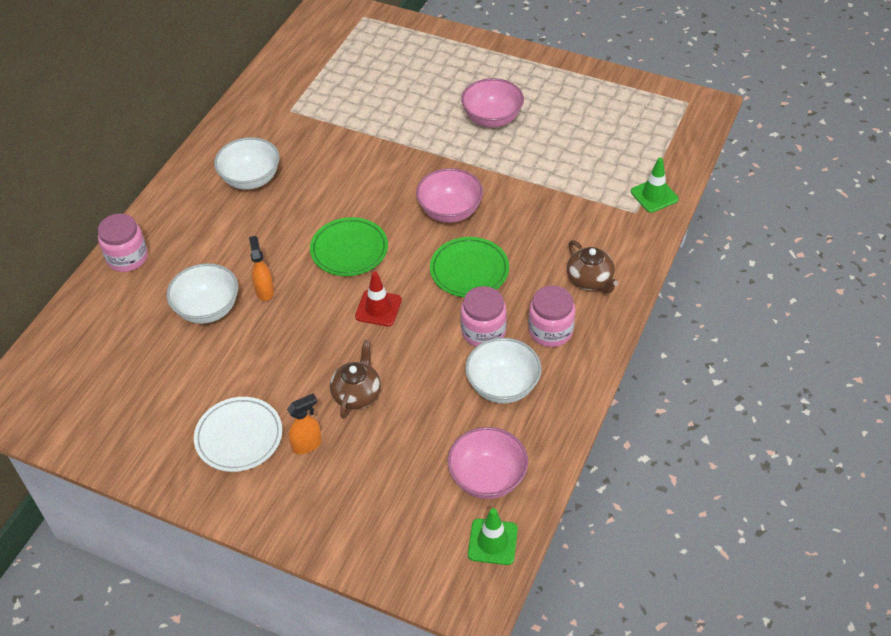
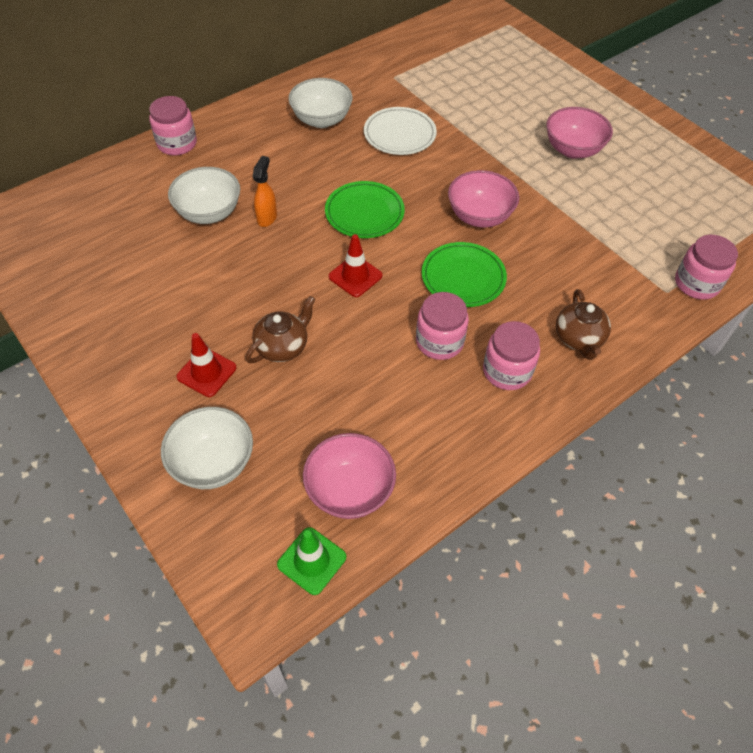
camera: 25 degrees right, 5 degrees up
white plate [194,397,282,472] -> white plate moved to [364,107,437,155]
orange spray bottle [287,394,322,454] -> red traffic cone [177,333,237,397]
white bowl [465,338,542,404] -> white bowl moved to [161,407,253,489]
green traffic cone [631,158,679,213] -> pink jar [675,235,738,300]

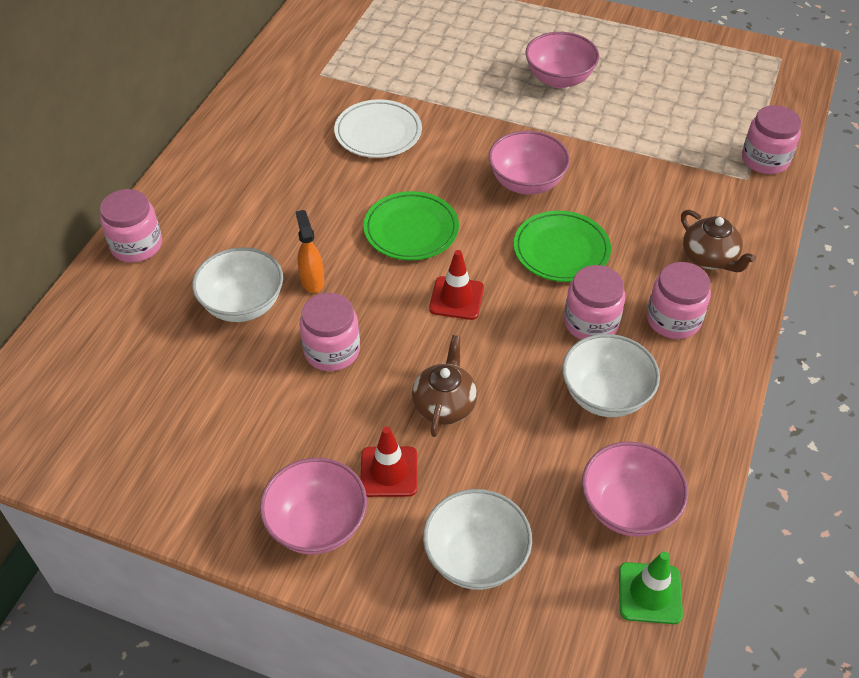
camera: 30 degrees left, 5 degrees down
white bowl [288,78,353,128] -> white bowl moved to [562,334,660,417]
none -> pink bowl [260,458,367,555]
none -> pink jar [299,293,360,371]

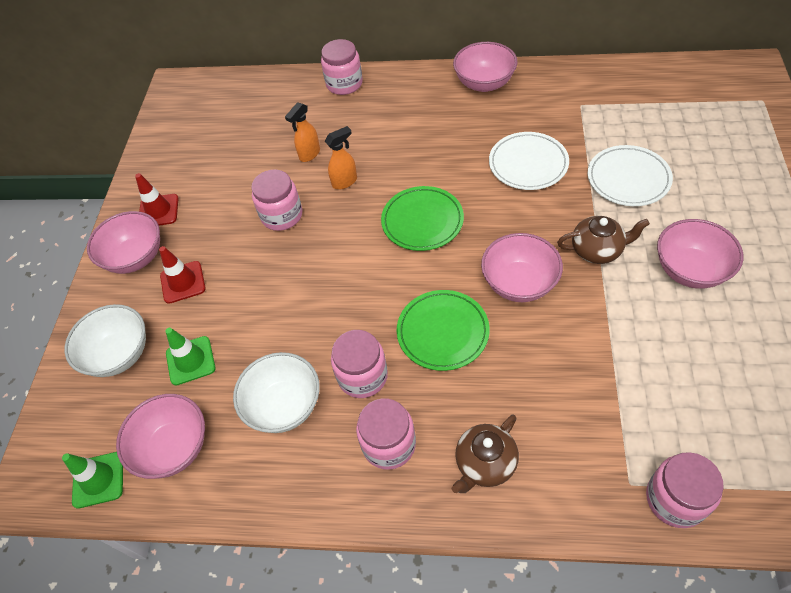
camera: 80 degrees right, 5 degrees up
white bowl [192,247,283,322] -> orange spray bottle [285,102,320,162]
brown teapot [412,335,477,437] -> brown teapot moved to [557,216,650,264]
red traffic cone [429,250,484,320] -> red traffic cone moved to [135,173,179,226]
none -> green traffic cone [165,328,215,385]
none -> pink bowl [453,42,517,92]
none -> white plate [588,145,673,206]

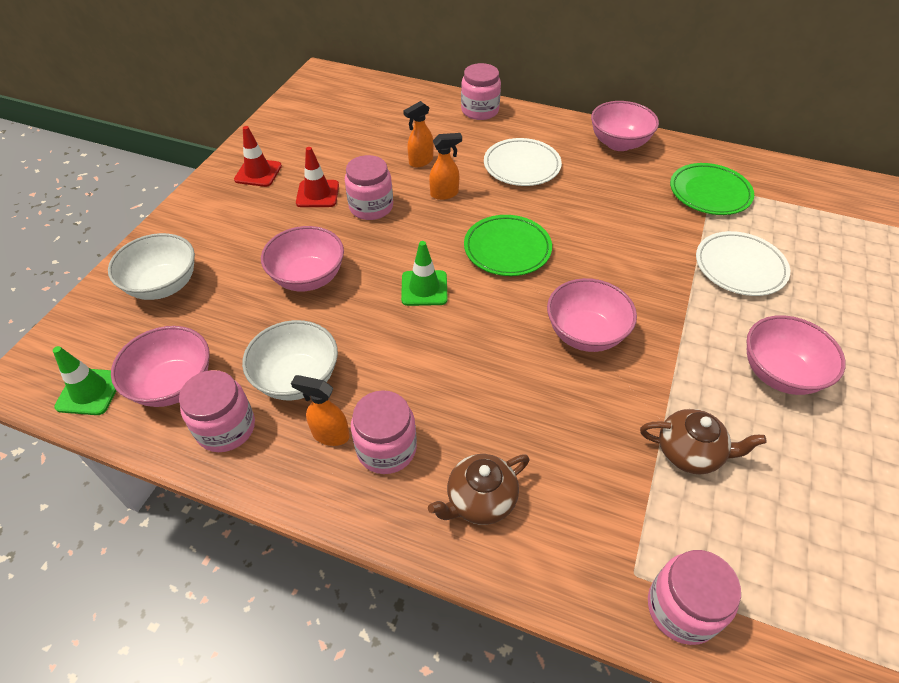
camera: 10 degrees right, 5 degrees down
pink bowl [87,211,160,274] -> pink bowl moved to [261,226,344,291]
red traffic cone [159,246,206,304] -> red traffic cone moved to [296,147,339,207]
green traffic cone [165,328,215,385] -> green traffic cone moved to [401,241,448,306]
pink jar [331,330,388,398] -> pink jar moved to [179,370,255,452]
green plate [397,290,490,371] -> green plate moved to [670,163,754,215]
white plate [489,132,569,190] -> white plate moved to [484,138,562,186]
brown teapot [557,216,650,264] -> brown teapot moved to [640,409,767,474]
none -> orange spray bottle [291,375,350,446]

